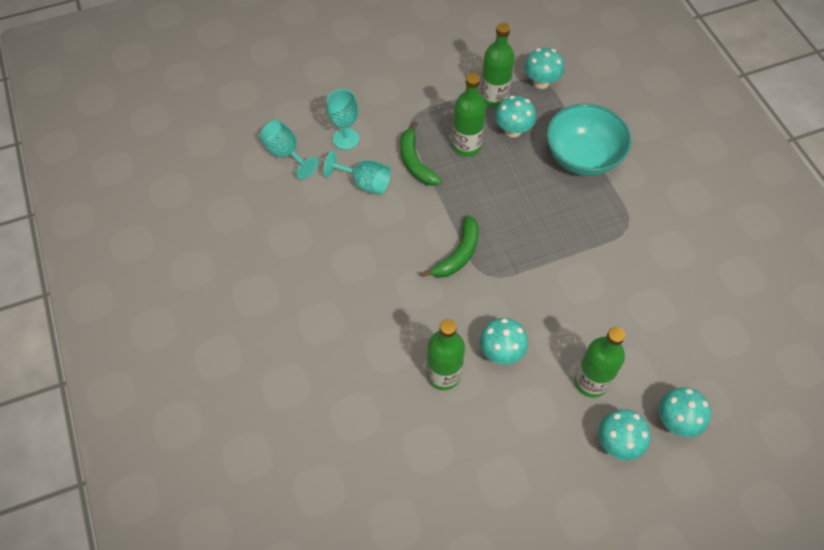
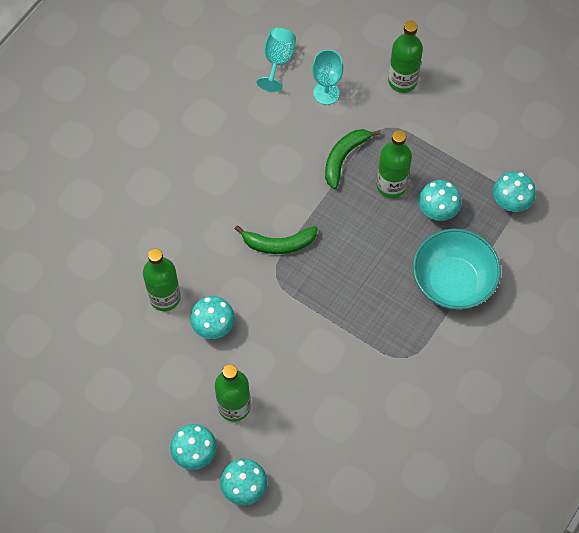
camera: 55 degrees right, 5 degrees up
turquoise goblet [324,151,391,195] -> none
green bottle [480,23,515,108] -> green bottle moved to [388,21,423,93]

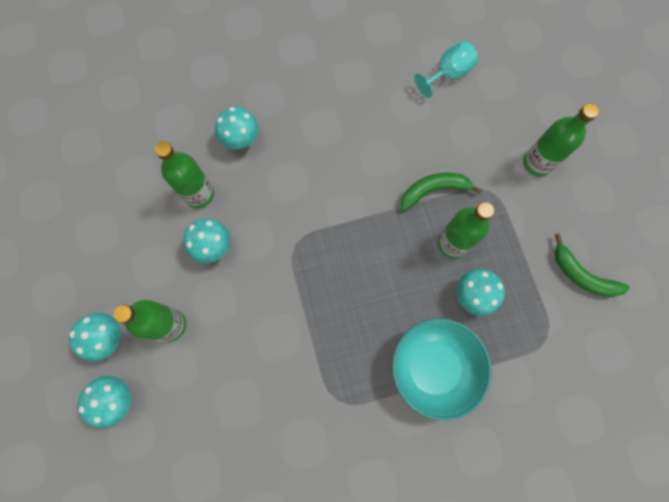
camera: 40 degrees right, 10 degrees up
green banana [235,225,318,254] -> green banana moved to [555,234,630,297]
turquoise goblet [312,50,343,105] -> none
turquoise mushroom [493,171,536,212] -> turquoise mushroom moved to [215,107,259,149]

